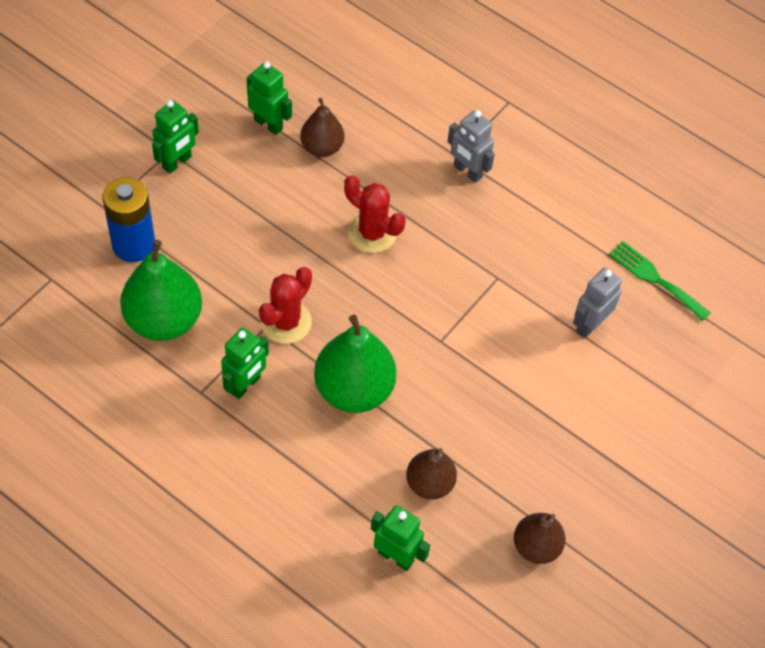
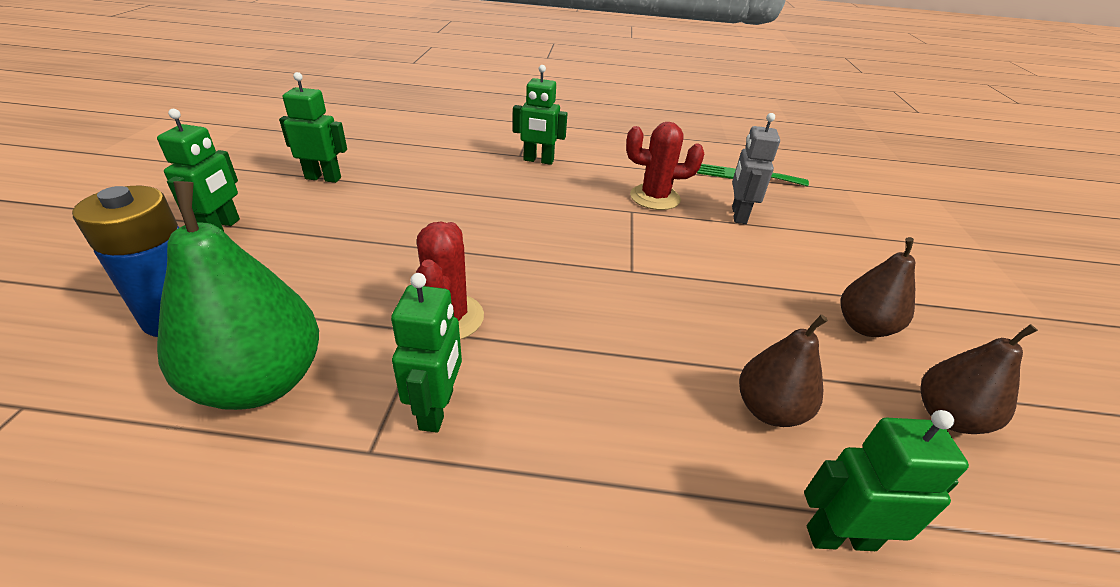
camera: 30 degrees left, 20 degrees down
brown pear [300,98,345,157] -> brown pear moved to [841,237,915,337]
green pear [314,315,396,413] -> none
red cactus [344,175,405,253] -> red cactus moved to [626,122,704,210]
grey robot [447,110,495,183] -> green robot [513,65,568,165]

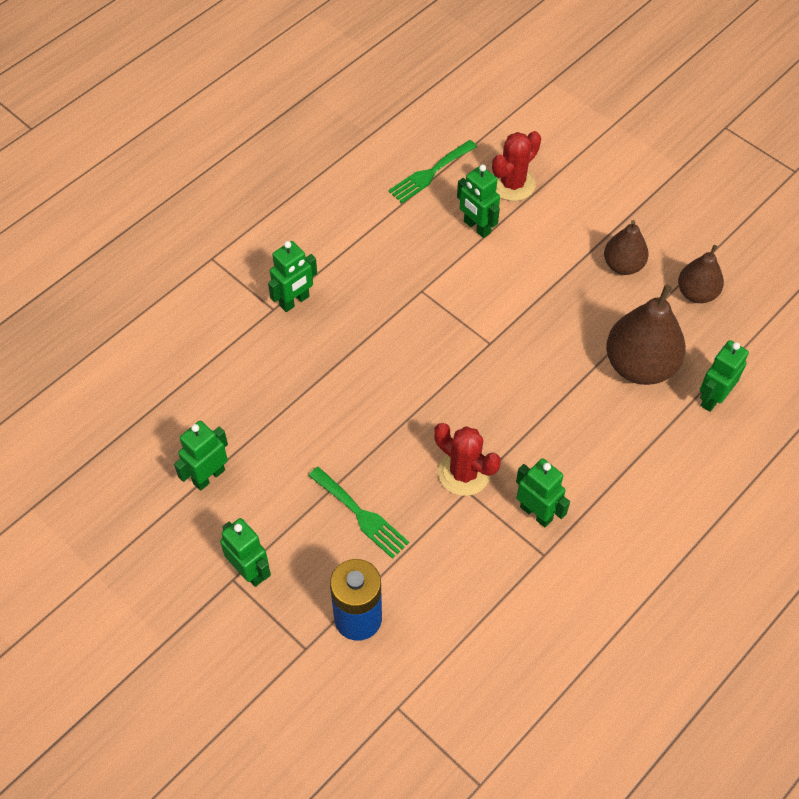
camera: 50 degrees left, 20 degrees up
green pear [157,181,319,410] -> none
red cactus [626,122,704,210] -> red cactus moved to [492,131,541,201]
grey robot [732,113,780,224] -> green robot [457,164,500,238]
brown pear [739,315,828,427] -> brown pear [606,285,686,385], size x1.67
none -> green fork [308,467,409,559]

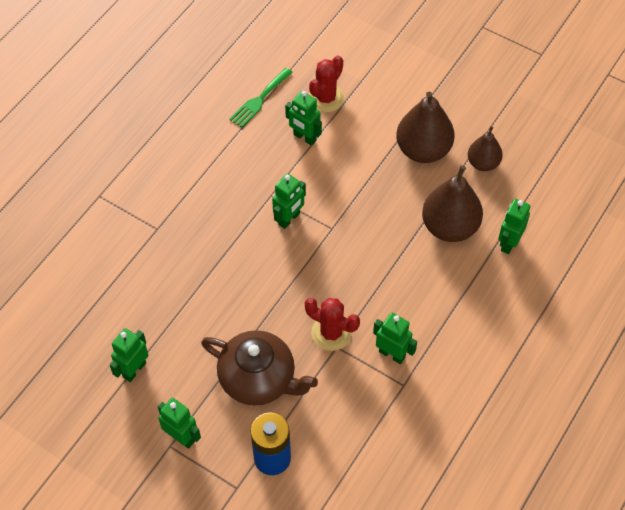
camera: 10 degrees left, 0 degrees up
green robot [268,241,317,312] -> green robot moved to [272,174,306,229]
green fork [308,467,409,559] -> brown teapot [201,330,318,406]
brown pear [604,220,649,275] -> brown pear [396,92,454,163], size x1.67

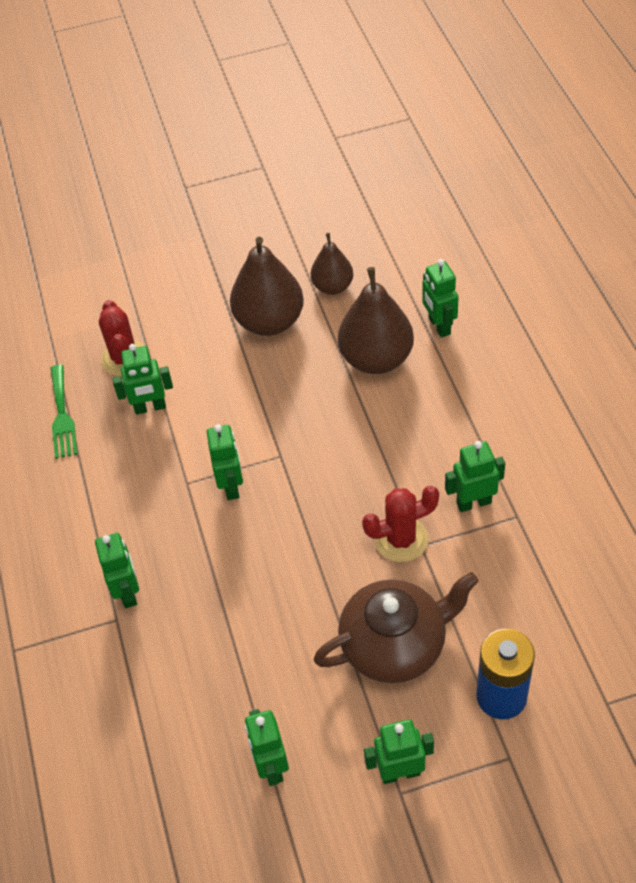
camera: 45 degrees left, 5 degrees down
none -> green robot [95,533,139,608]

